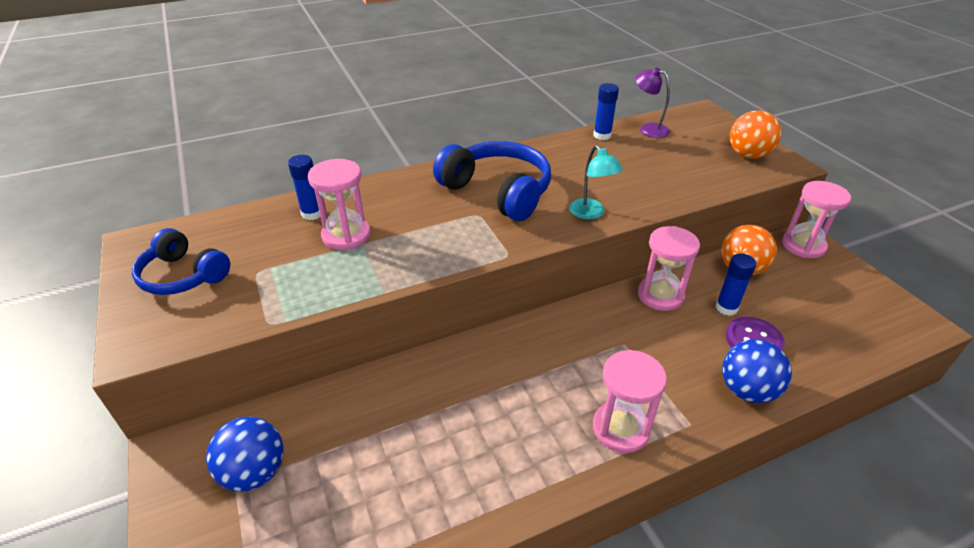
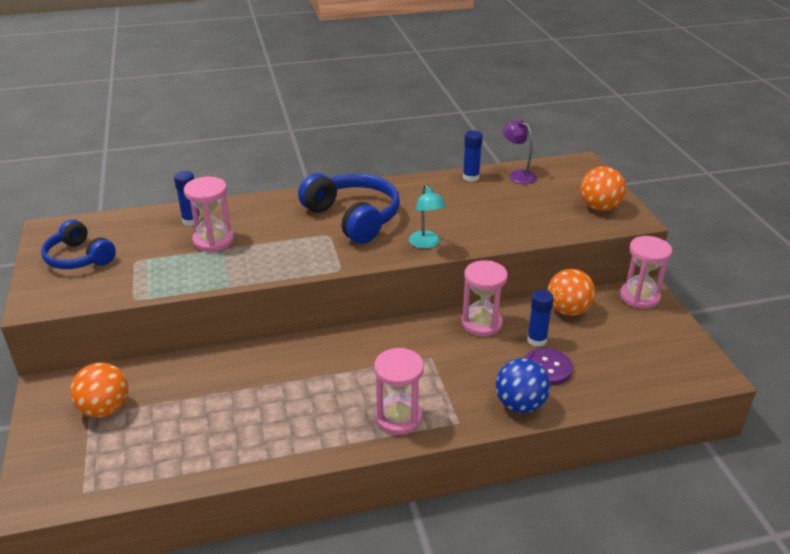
camera: 10 degrees right, 5 degrees down
blue ball [206,417,283,492] -> orange ball [70,363,128,418]

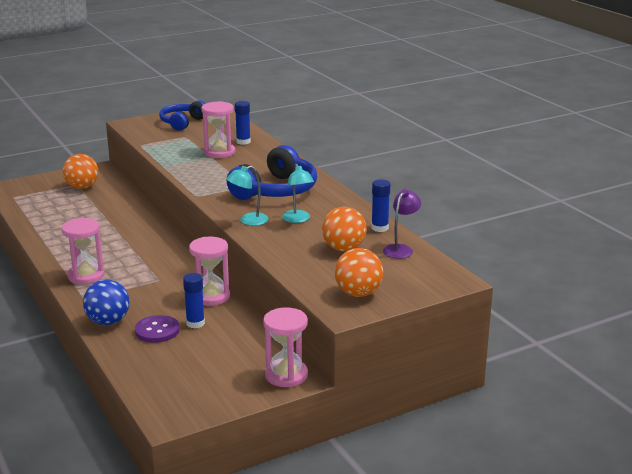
camera: 75 degrees right, 10 degrees down
orange ball [547,269,595,316] -> orange ball moved to [322,207,367,251]
none -> turquoise lamp [282,163,314,223]

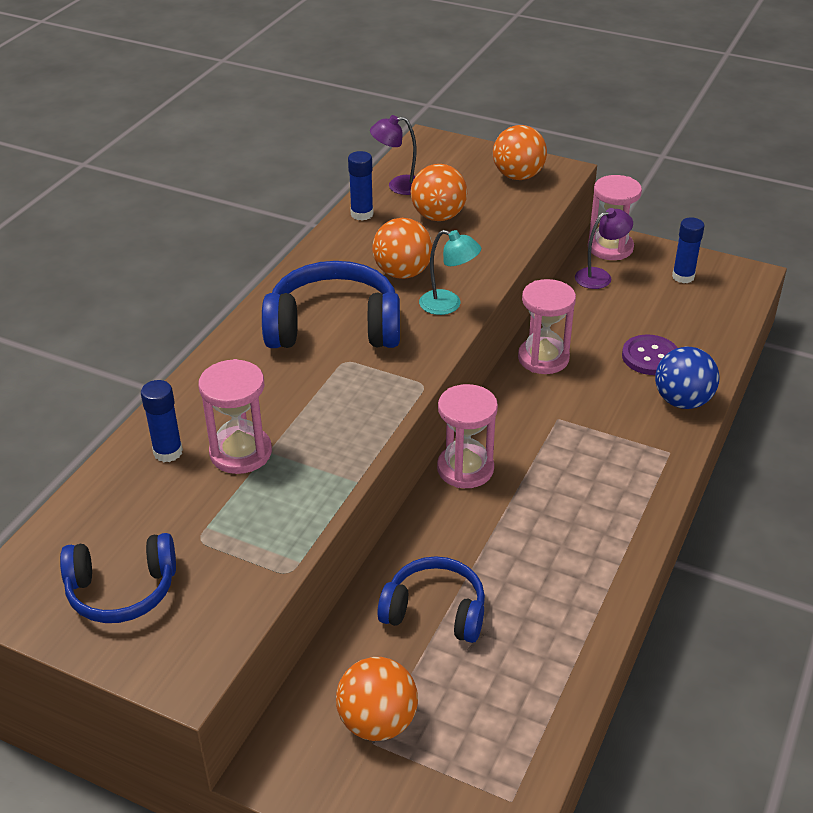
camera: 125 degrees left, 15 degrees up
pink hourglass [62,218,104,284] -> pink hourglass moved to [437,384,498,488]
blue glue stick [183,273,205,329] -> blue glue stick moved to [672,217,704,283]
turquoise lamp [282,163,314,223] -> orange ball [372,218,433,279]
none -> blue headphones [377,556,485,643]
none -> purple lamp [575,208,633,289]

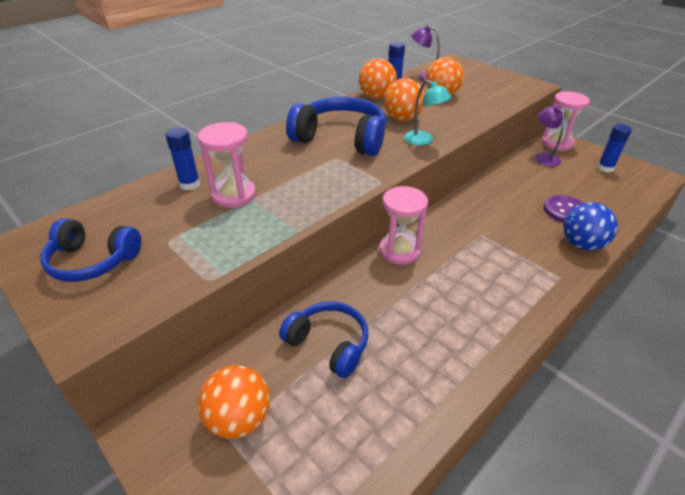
camera: 20 degrees right, 0 degrees up
orange ball [493,125,547,180] -> orange ball moved to [359,58,397,99]
pink hourglass [518,279,576,374] -> none
purple lamp [575,208,633,289] -> purple lamp turned 105 degrees counterclockwise [535,106,565,167]

